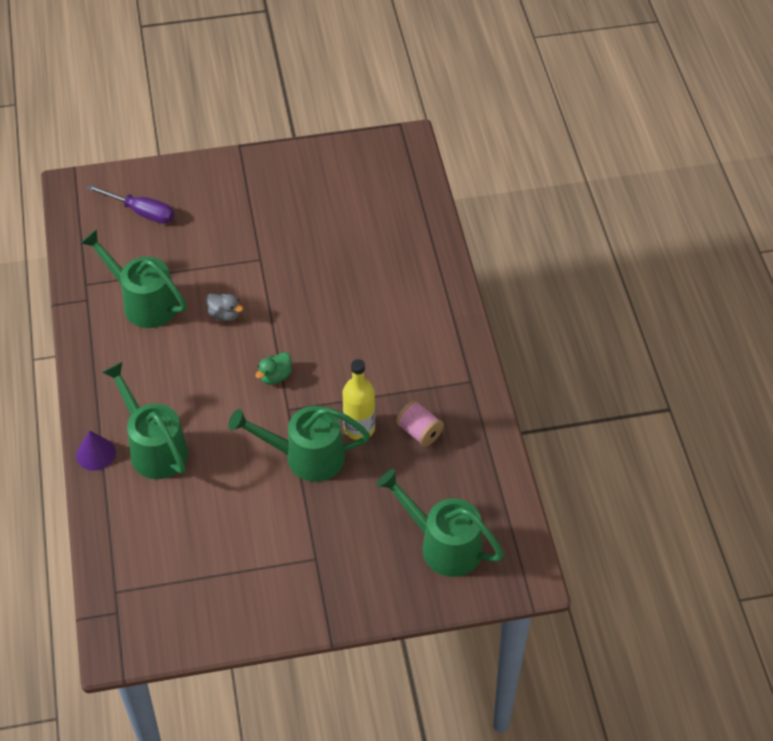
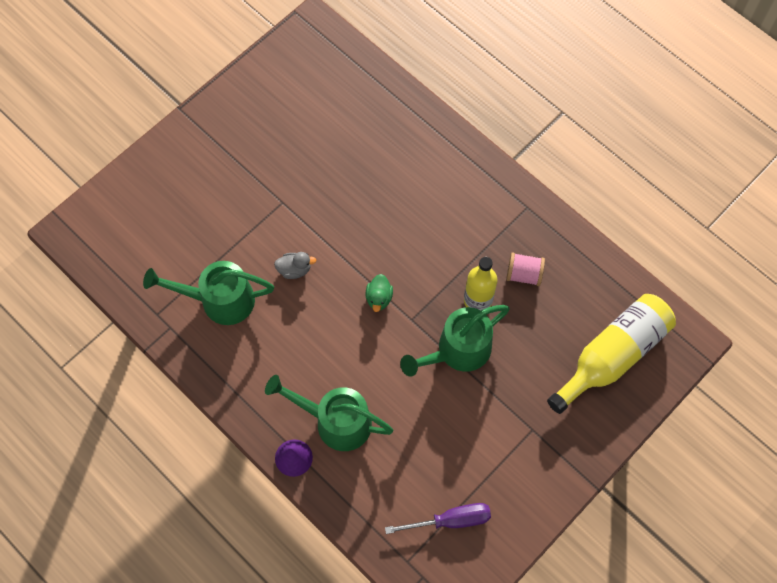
camera: 35 degrees left, 15 degrees up
purple screwdriver [87,185,174,224] -> purple screwdriver moved to [385,503,491,534]
green watering can [377,469,504,577] -> yellow bottle [547,294,676,414]

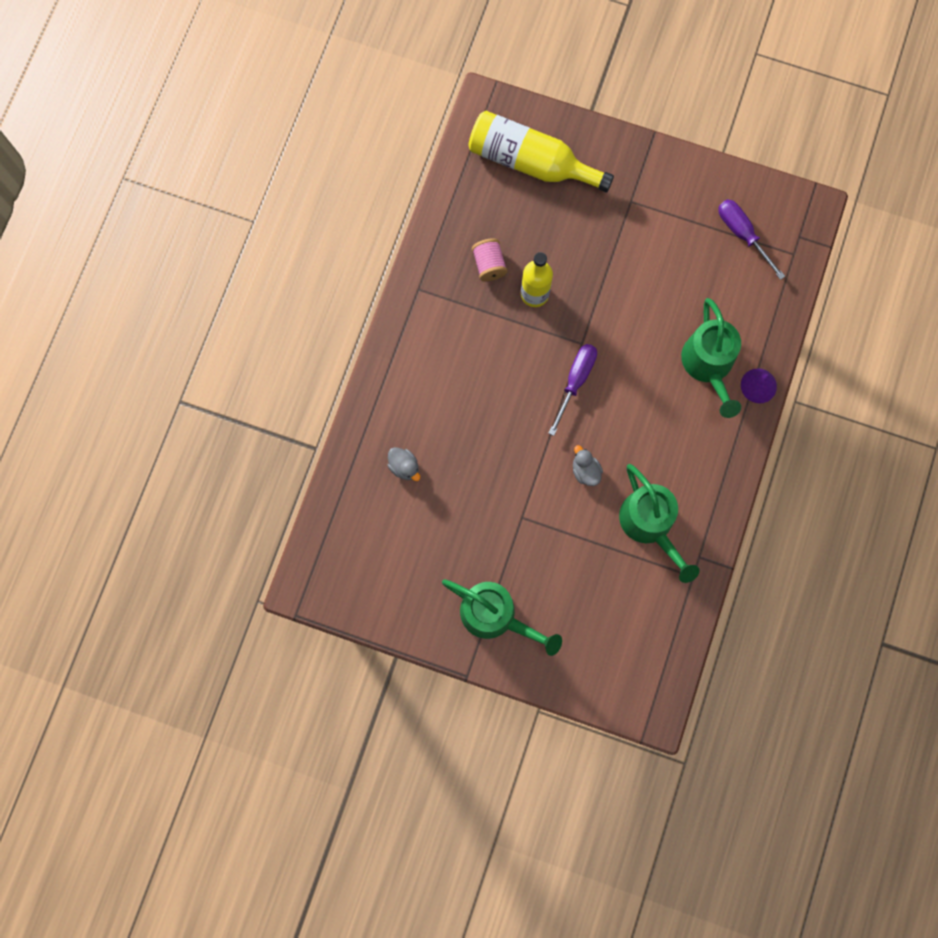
camera: 115 degrees left, 10 degrees up
green duck [365,274,393,312] -> purple screwdriver [548,344,597,436]
green watering can [400,305,510,377] -> green watering can moved to [442,579,562,656]
none -> grey duck [387,447,420,481]

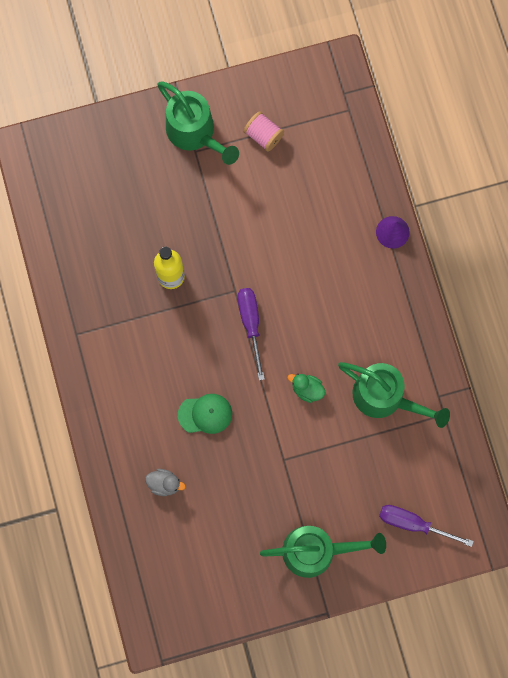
camera: 35 degrees left, 0 degrees up
yellow bottle [468,111,614,193] -> none
pink spool [472,239,508,281] -> pink spool moved to [244,111,284,152]
grey duck [573,445,603,486] -> green duck [288,374,325,403]
green watering can [681,298,741,418] -> green watering can moved to [157,81,239,165]
purple screwdriver [718,199,785,280] -> purple screwdriver moved to [379,505,474,547]
none -> green cap [178,394,232,434]

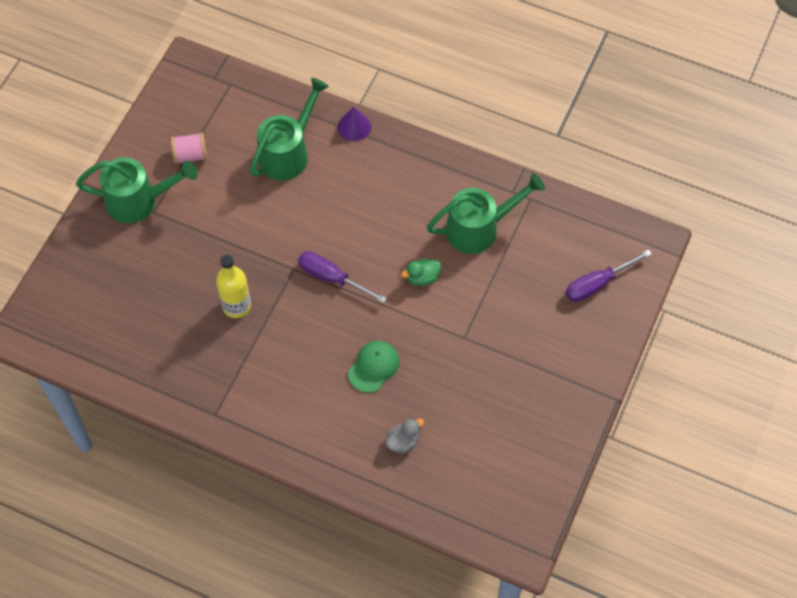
camera: 50 degrees left, 15 degrees down
green watering can [260,526,386,578] -> green watering can moved to [250,78,329,181]

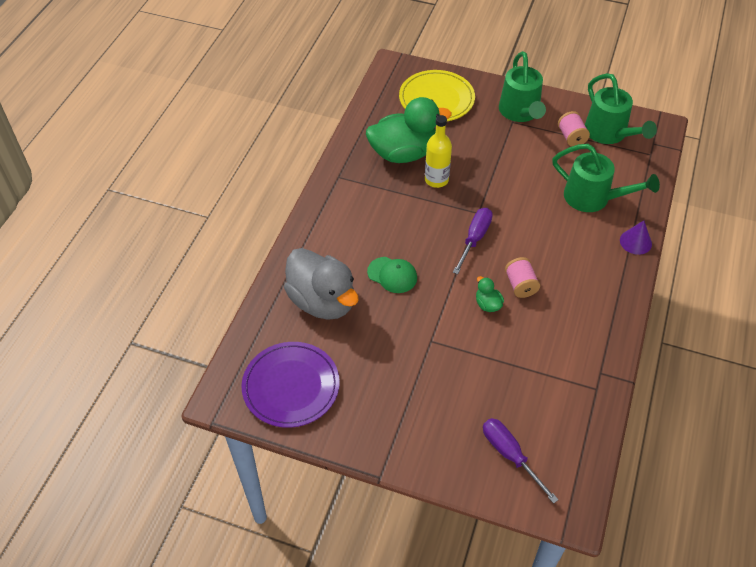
camera: 85 degrees right, 10 degrees down
grey duck [385,418,424,454] -> grey duck [284,248,359,320], size x2.44
green watering can [426,173,545,254] -> green watering can moved to [585,73,657,144]
none -> purple plate [241,342,340,428]
none -> green duck [366,97,452,163]
none -> yellow plate [399,70,475,121]
none -> pink spool [505,257,540,298]

